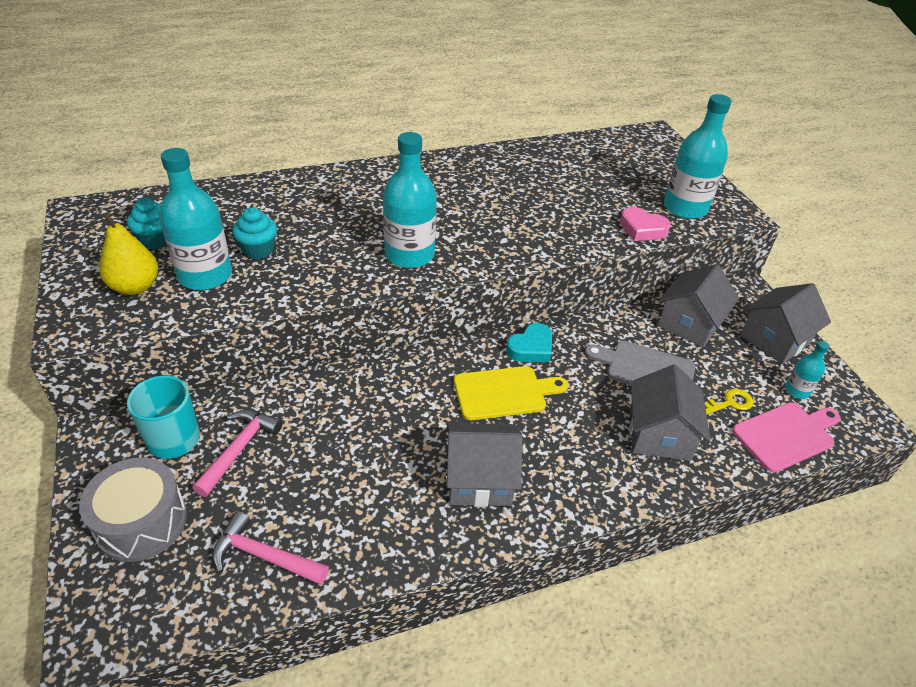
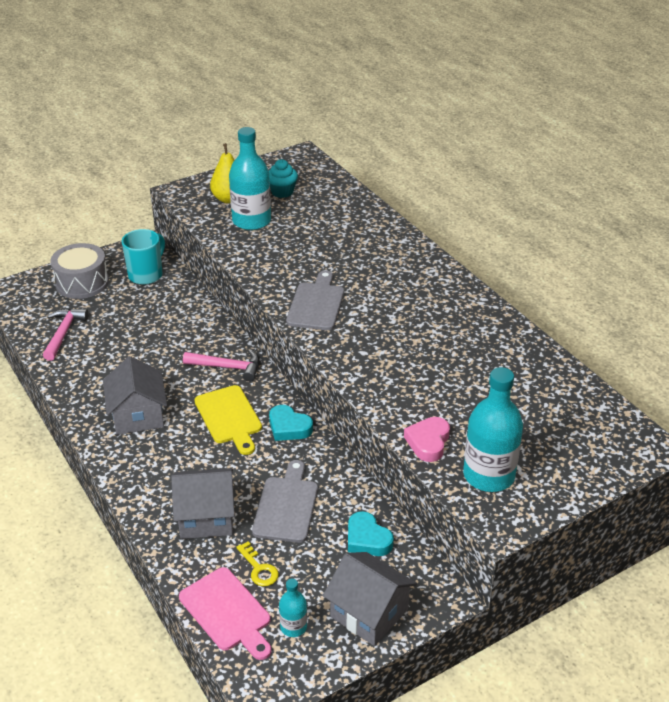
camera: 80 degrees right, 5 degrees down
pink hammer [192,410,283,497] -> pink hammer moved to [183,350,259,382]
turquoise cupcake [232,207,277,259] -> none
turquoise bottle [383,132,437,268] -> grey cutting board [286,271,344,330]
grey house [658,264,739,347] -> turquoise heart [348,511,394,556]

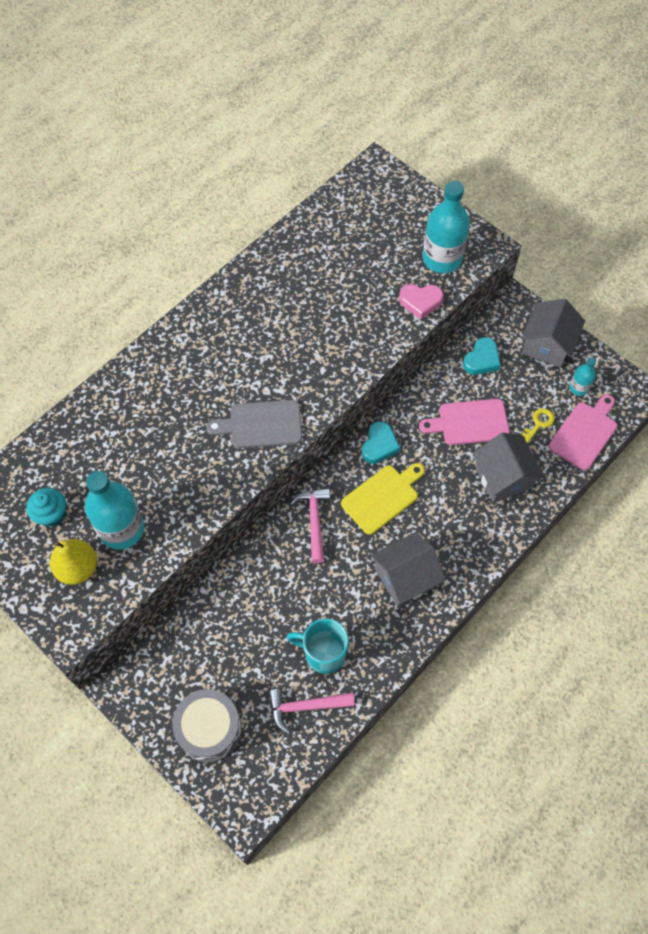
camera: 105 degrees left, 25 degrees up
turquoise mug [122,229,165,285] -> turquoise mug moved to [287,618,349,674]
grey cutting board [252,460,318,543] -> pink cutting board [419,399,510,445]

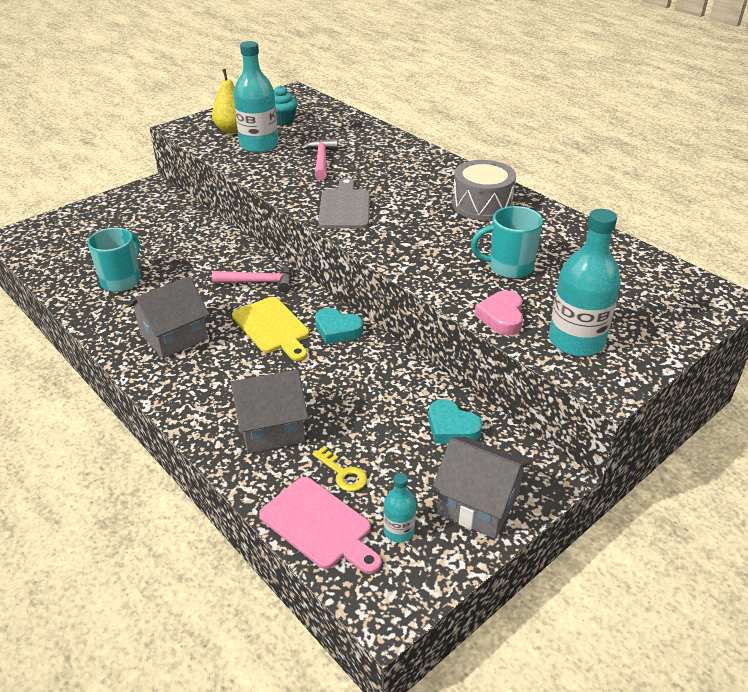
camera: 95 degrees right, 25 degrees down
grey drum [172,689,242,762] -> grey drum moved to [452,160,516,220]
pink hammer [269,689,355,734] -> pink hammer moved to [300,139,338,180]
grey house [371,532,446,607] -> grey house turned 75 degrees clockwise [128,276,210,359]
pink cutting board [419,399,510,445] -> none
none -> turquoise mug [471,206,543,279]

